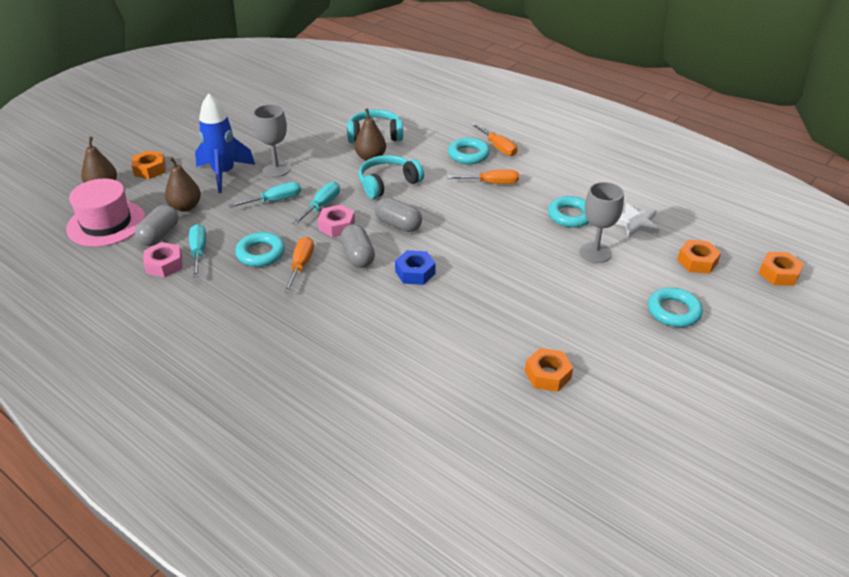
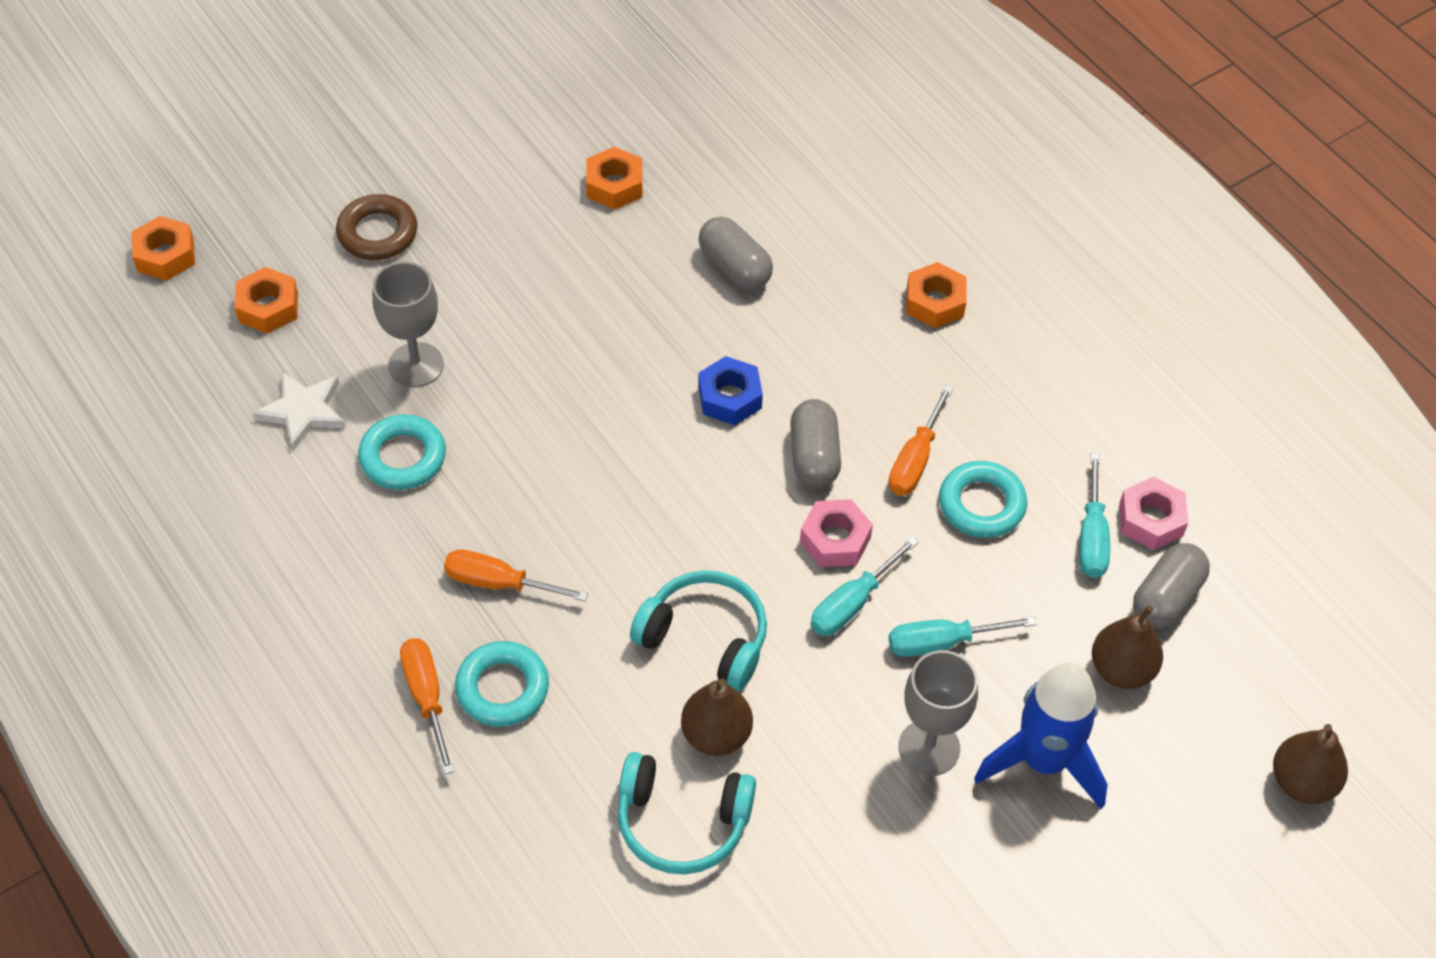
camera: 165 degrees left, 15 degrees up
pink hat [66,178,145,247] -> none
orange nut [132,151,166,179] -> orange nut moved to [906,262,966,328]
turquoise headphones [359,155,424,199] -> turquoise headphones turned 135 degrees counterclockwise [630,570,767,691]
grey capsule [375,197,422,232] -> grey capsule moved to [698,217,773,290]
turquoise ring [648,287,703,327] -> brown ring [336,194,417,260]

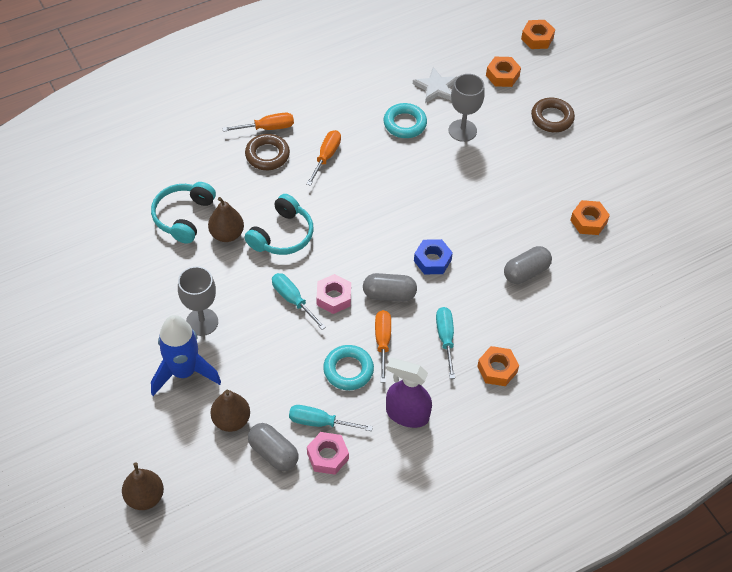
camera: 95 degrees right, 0 degrees up
turquoise ring [455,641,549,727] -> brown ring [245,134,290,170]
orange screwdriver [888,385,953,495] -> orange screwdriver turned 60 degrees clockwise [375,310,391,383]
turquoise screwdriver [889,616,1037,657] -> turquoise screwdriver moved to [436,307,455,379]
none -> purple spray bottle [386,358,432,428]

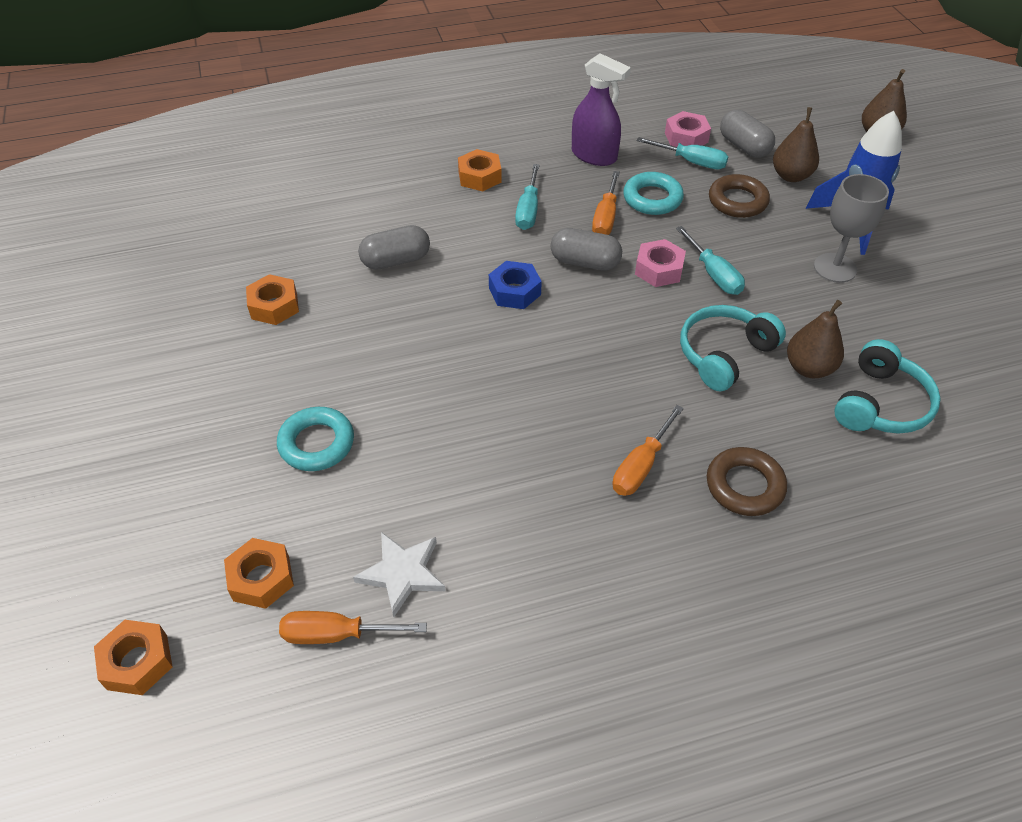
camera: 165 degrees left, 5 degrees down
orange screwdriver [222,113,294,132] -> orange screwdriver moved to [279,611,427,644]
turquoise ring [384,103,427,138] -> turquoise ring moved to [277,407,354,471]
grey goblet [449,74,485,142] -> none
brown ring [531,98,575,132] -> brown ring moved to [709,174,770,218]

